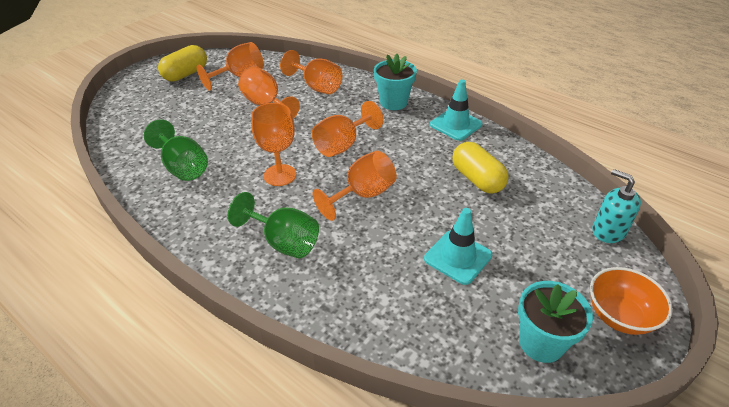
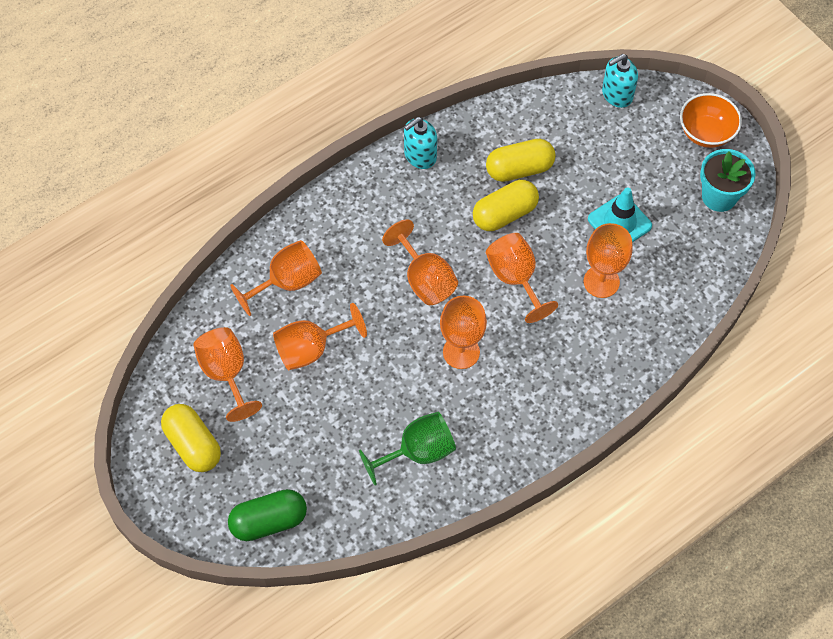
camera: 75 degrees left, 20 degrees up
green goblet [228,192,319,258] -> none
turquoise flower pot [374,54,417,110] -> none
turquoise traffic cone [430,79,482,141] -> turquoise soap dispenser [404,117,437,169]
none -> green capsule [228,489,307,541]
none -> yellow capsule [473,180,539,231]
none -> orange goblet [583,223,633,298]

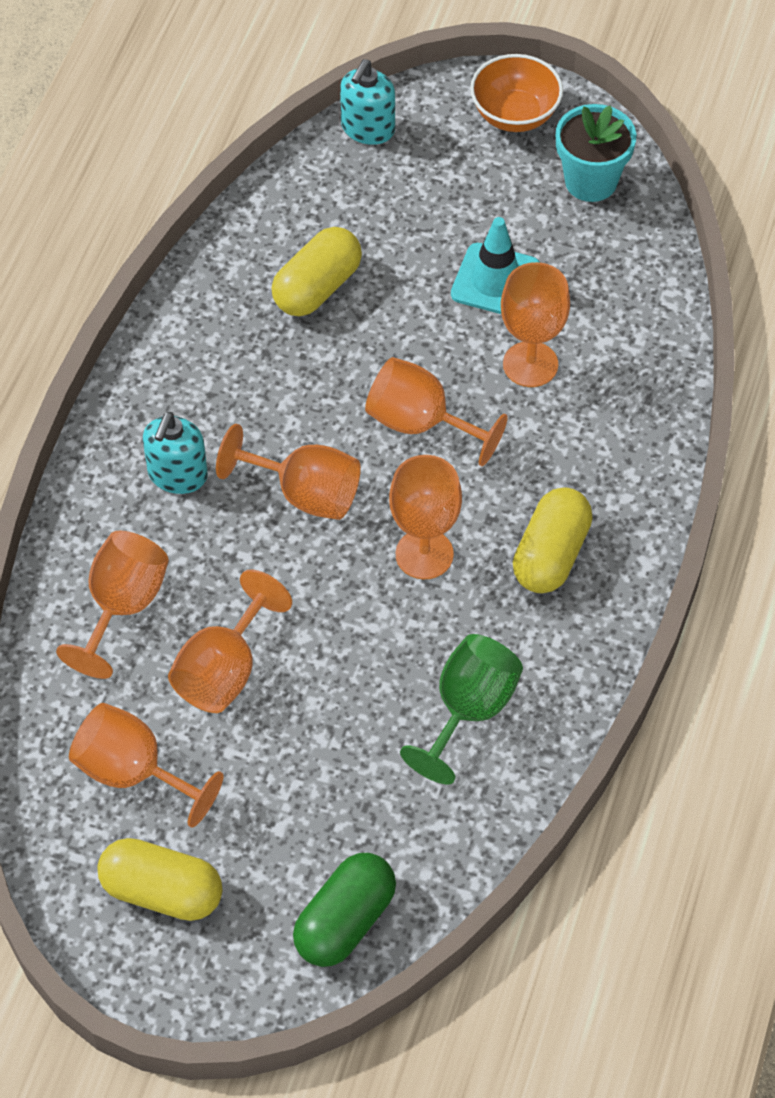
camera: 35 degrees left, 5 degrees down
turquoise soap dispenser [404,117,437,169] -> turquoise soap dispenser moved to [143,412,208,494]
yellow capsule [473,180,539,231] -> yellow capsule moved to [513,487,593,593]

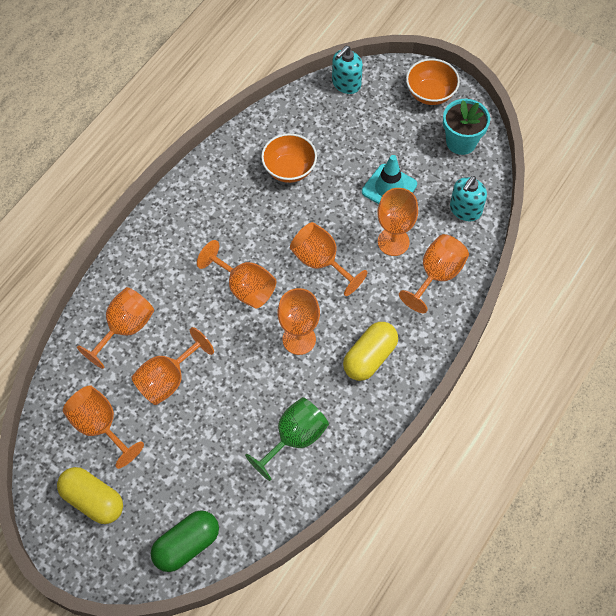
camera: 15 degrees right, 5 degrees up
turquoise soap dispenser [143,412,208,494] -> turquoise soap dispenser moved to [450,176,487,221]
yellow capsule [272,227,362,316] -> orange bowl [261,133,317,183]
none -> orange goblet [399,234,469,313]

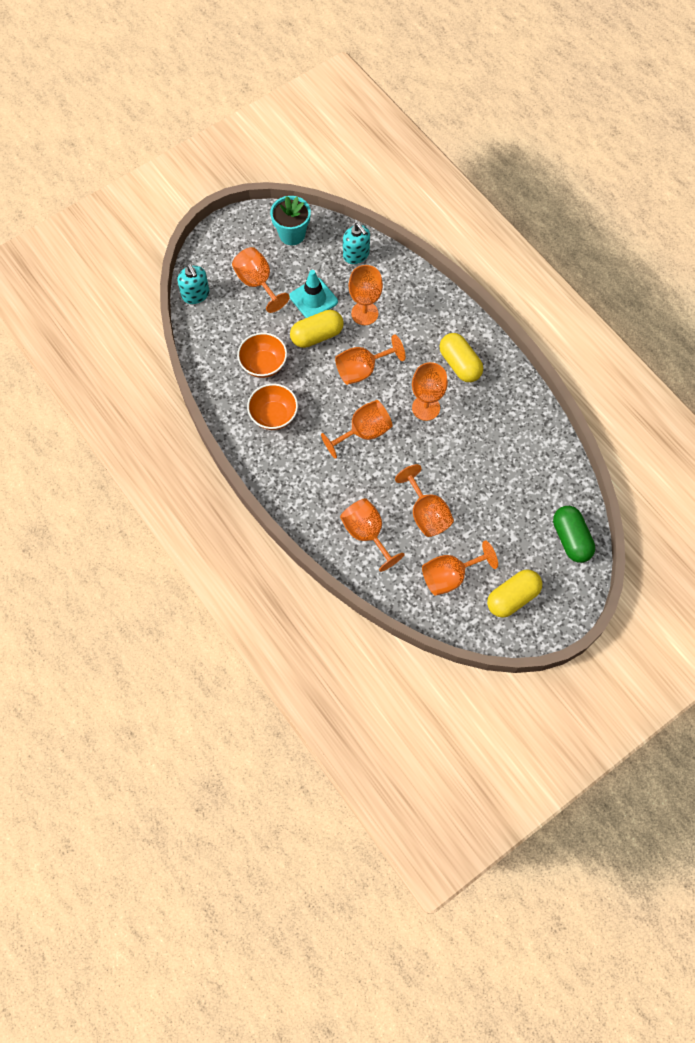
camera: 70 degrees left, 5 degrees up
green goblet [245,397,329,481] -> none
orange goblet [399,234,469,313] -> orange goblet moved to [232,247,290,313]
orange bowl [406,59,460,105] -> orange bowl moved to [247,383,298,430]
none -> yellow capsule [290,310,343,348]

